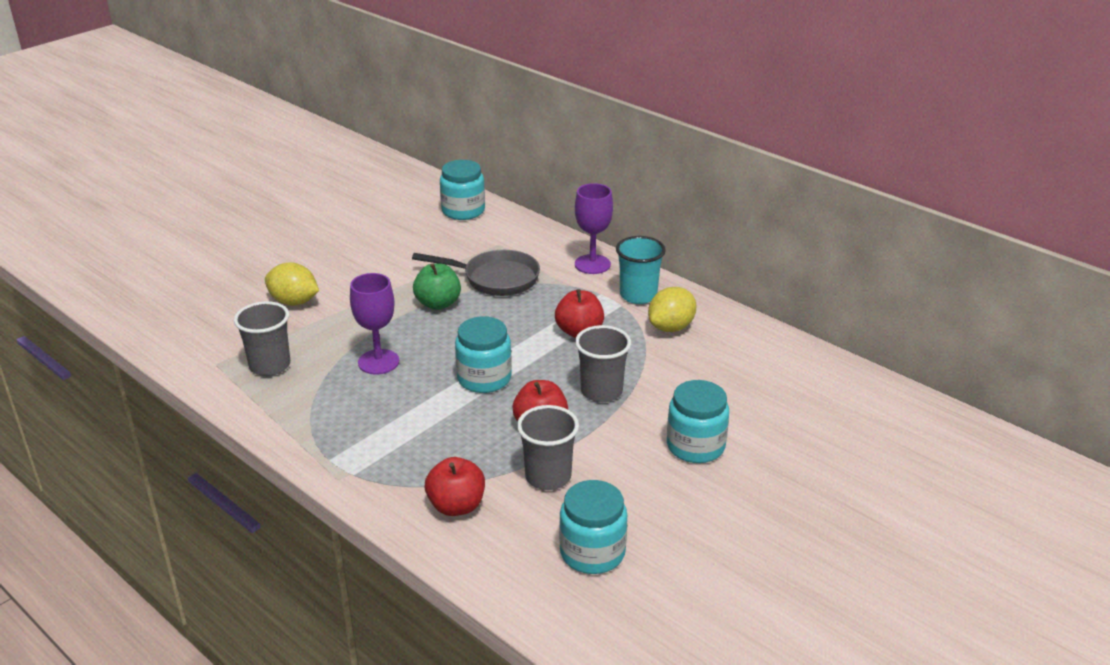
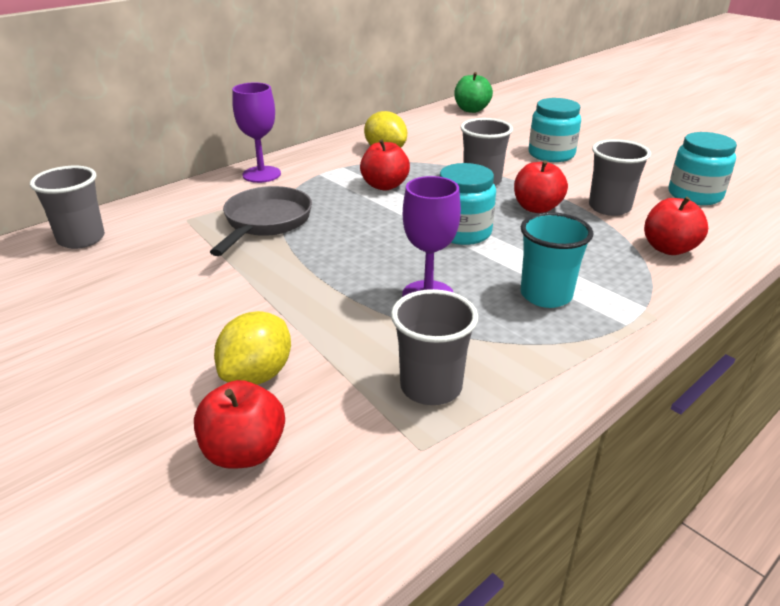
camera: 85 degrees left, 0 degrees up
green apple [413,263,461,310] -> green apple moved to [455,72,493,113]
turquoise jar [440,160,485,220] -> grey cup [30,166,105,249]
turquoise cup [616,236,666,304] -> turquoise cup moved to [521,212,593,308]
none -> red apple [194,380,285,469]

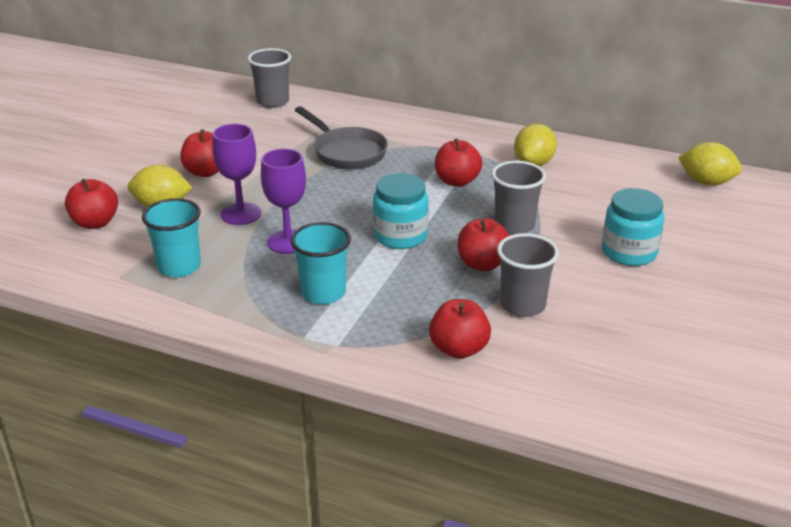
camera: 65 degrees right, 0 degrees up
grey pan [210,186,312,256] -> grey pan turned 60 degrees clockwise [295,106,388,170]
purple goblet [232,82,281,183] -> purple goblet moved to [212,124,261,225]
grey cup [391,289,478,405] -> turquoise cup [142,198,201,278]
green apple [455,72,493,113] -> yellow lemon [678,142,742,186]
turquoise jar [669,132,737,205] -> none
none -> red apple [180,129,219,177]

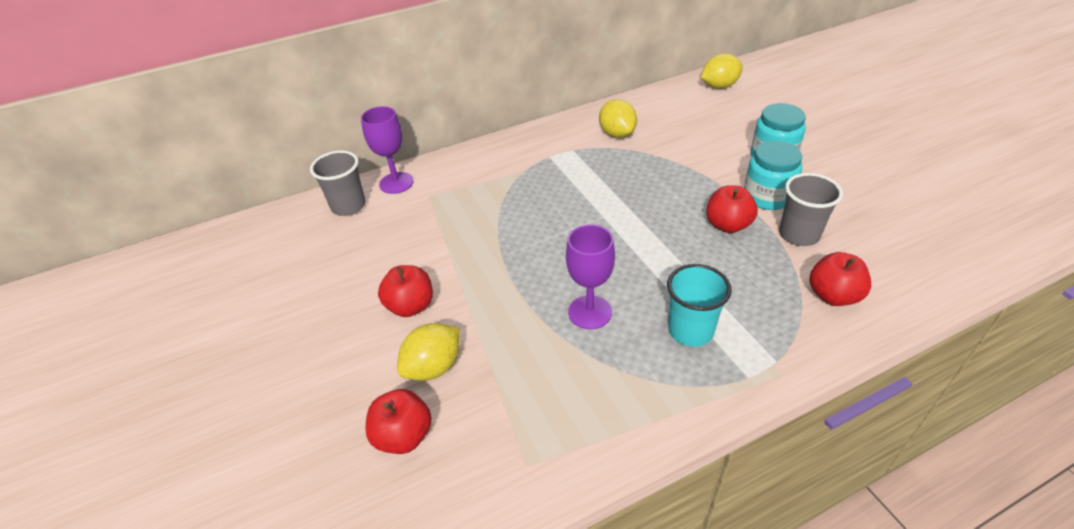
camera: 45 degrees left, 10 degrees up
turquoise cup [142,198,201,278] -> none
purple goblet [212,124,261,225] -> purple goblet moved to [361,106,414,194]
grey pan [295,106,388,170] -> none
turquoise jar [373,173,429,249] -> turquoise jar moved to [744,141,802,210]
red apple [435,138,482,187] -> none
grey cup [492,161,546,235] -> none

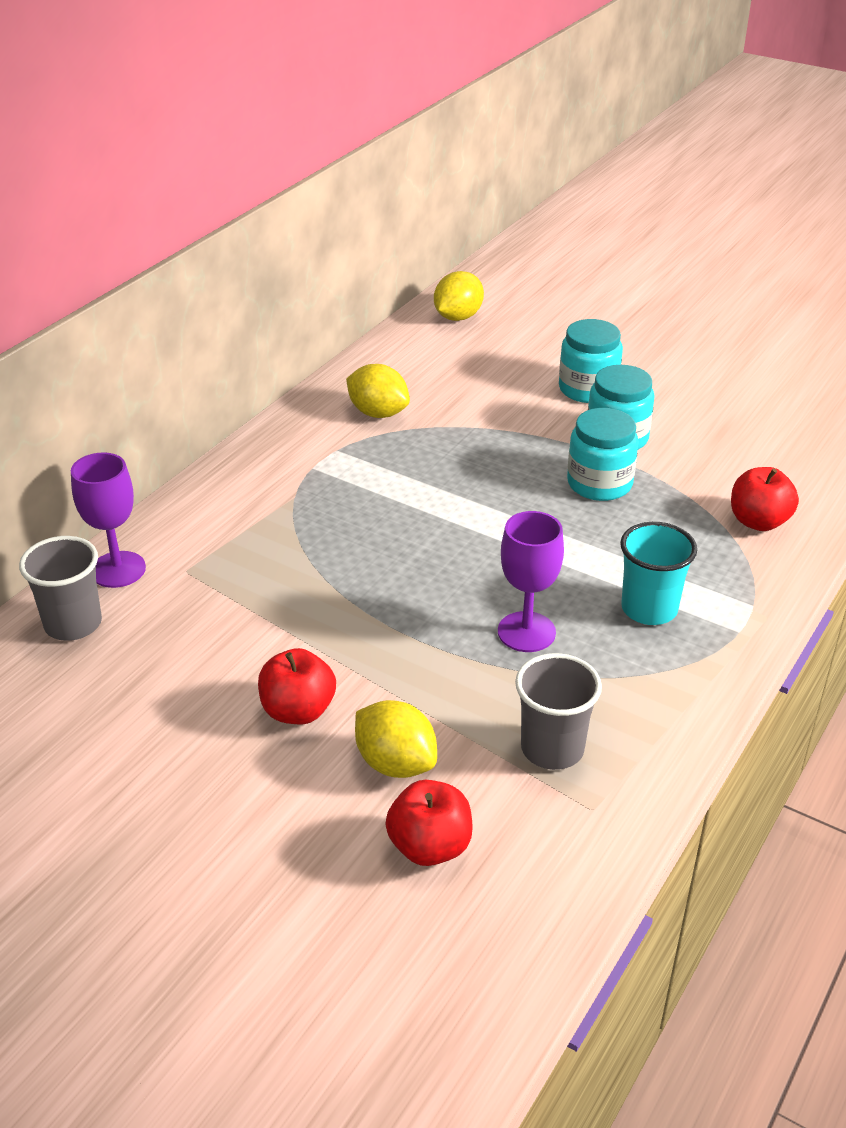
camera: 35 degrees left, 5 degrees down
yellow lemon [397,323,460,381] -> yellow lemon turned 60 degrees counterclockwise [355,700,437,778]
red apple [706,185,758,233] -> turquoise jar [567,408,639,501]
grey cup [779,173,843,246] -> grey cup moved to [515,653,602,770]

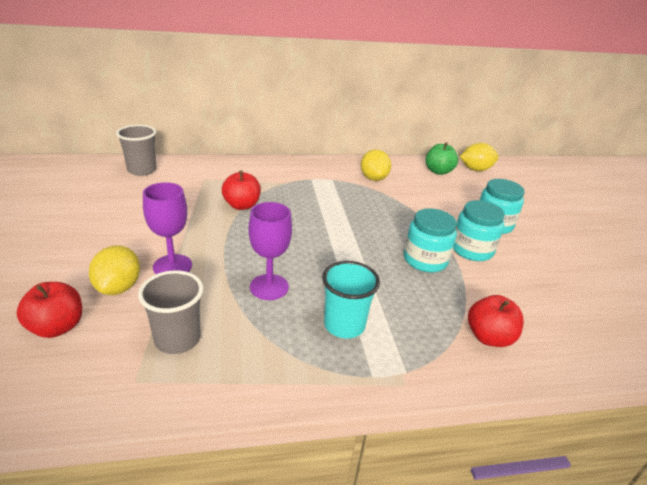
camera: 45 degrees right, 5 degrees down
purple goblet [71,452,146,588] -> purple goblet moved to [143,182,192,274]
red apple [258,648,336,724] -> red apple moved to [222,171,261,210]
none -> green apple [425,142,458,175]

